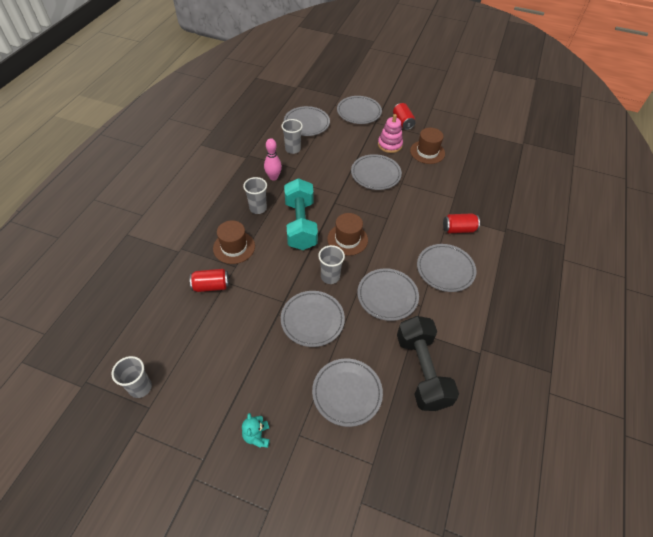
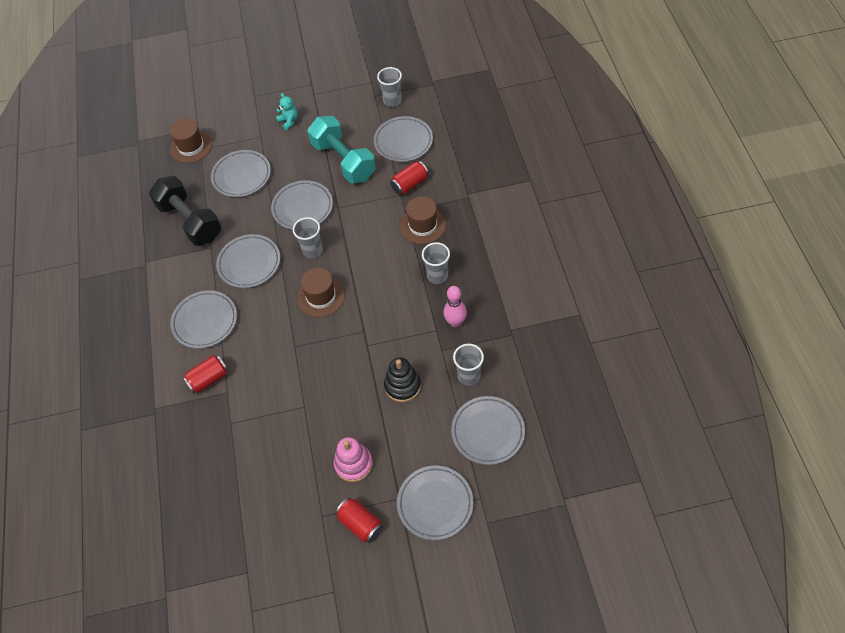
camera: 155 degrees right, 5 degrees up
turquoise dumbbell [284,178,318,250] -> turquoise dumbbell moved to [308,116,376,183]
grey plate [351,154,402,190] -> grey plate moved to [374,116,433,162]
brown hat [410,128,445,164] -> brown hat moved to [170,119,212,163]
none -> black stacking toy [384,358,421,402]

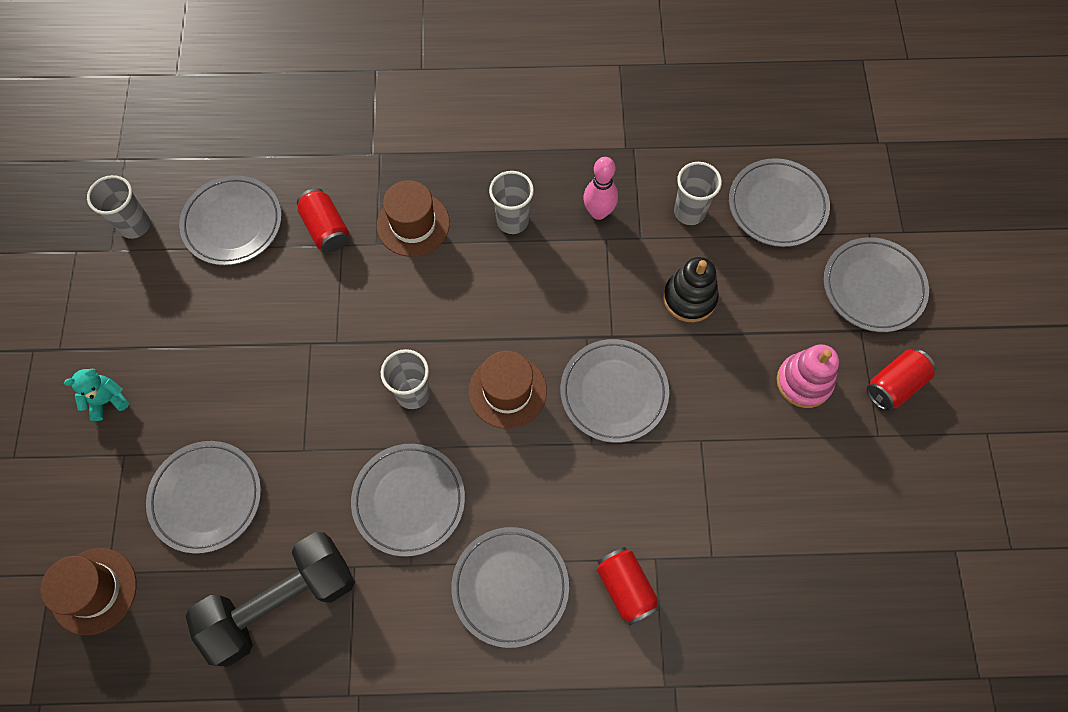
camera: 85 degrees left, 10 degrees up
grey plate [271,180,333,230] -> grey plate moved to [560,339,669,443]
turquoise dumbbell [308,116,376,183] -> none

